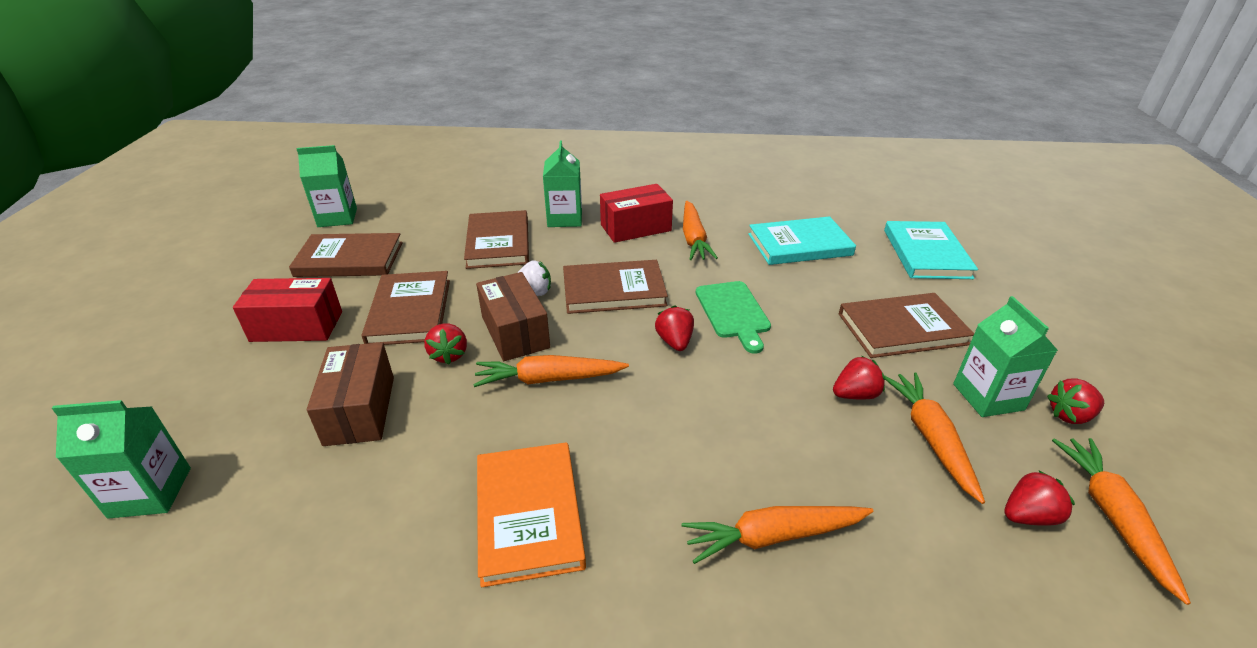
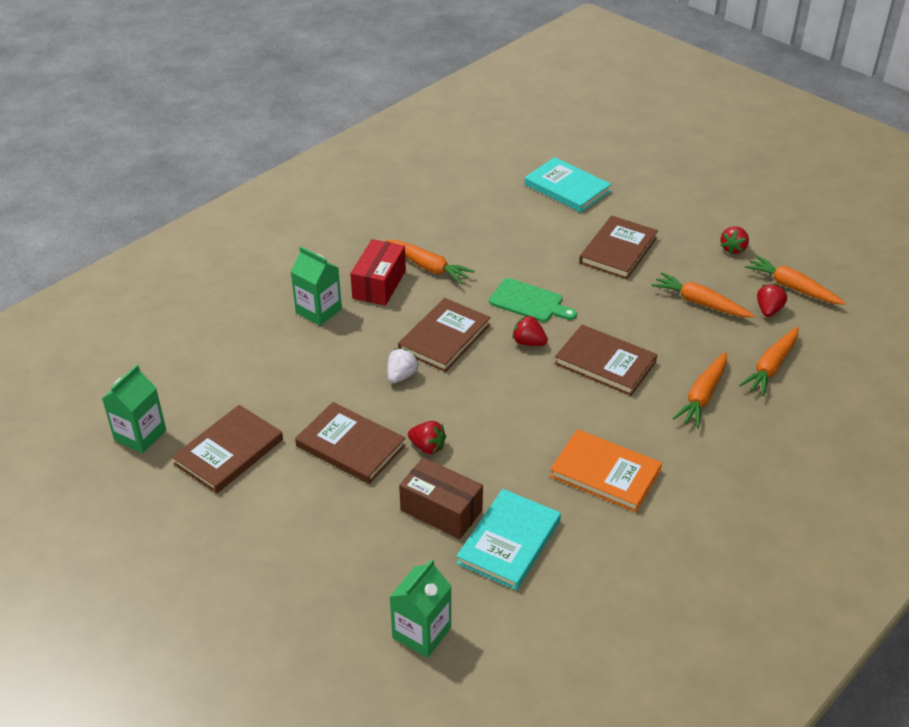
camera: 50 degrees left, 5 degrees up
red box [233,278,342,342] -> none
brown book [464,210,529,269] -> brown book moved to [554,325,657,396]
orange carrot [473,355,629,387] -> orange carrot moved to [739,327,798,396]
brown box [476,272,550,361] -> none
turquoise book [748,216,856,265] -> turquoise book moved to [457,489,561,590]
red strawberry [833,356,885,399] -> none
green carton [953,296,1058,417] -> none

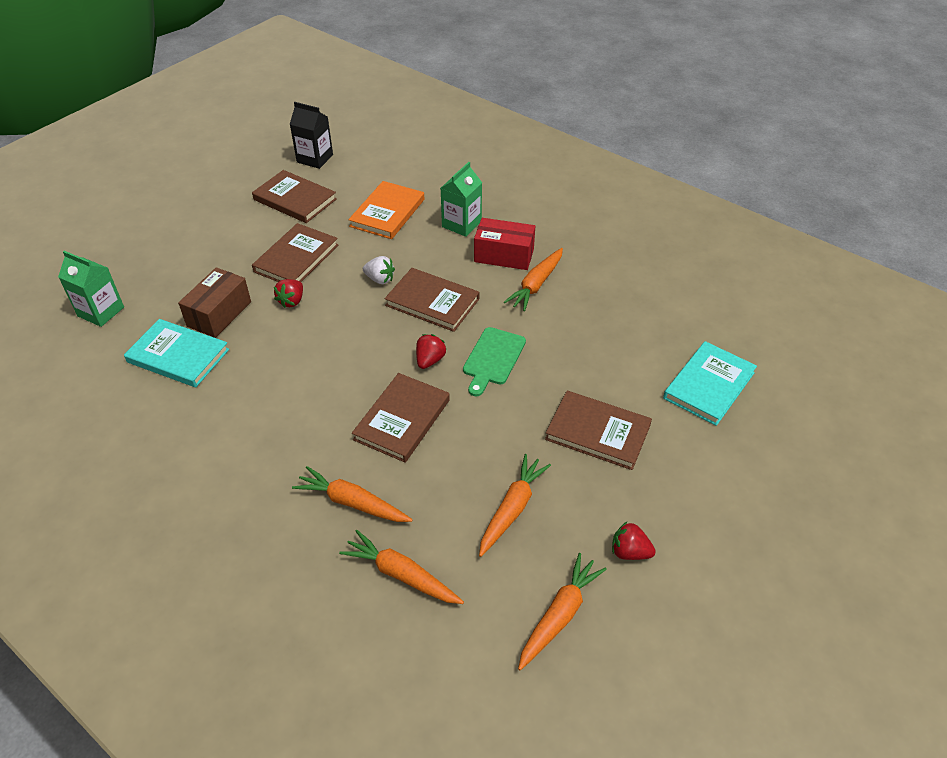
camera: 85 degrees right, 5 degrees up
green carton [102,365,166,453] -> black carton [290,102,333,169]
orange book [550,429,662,512] -> orange book moved to [348,181,424,239]
red strawberry [757,284,787,317] -> none

